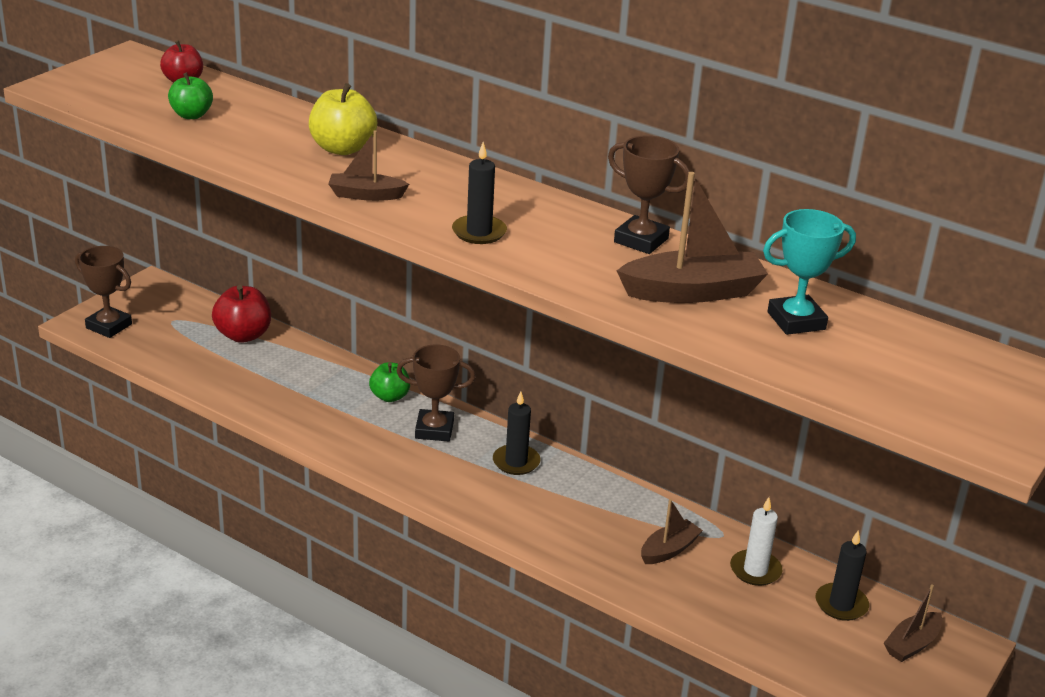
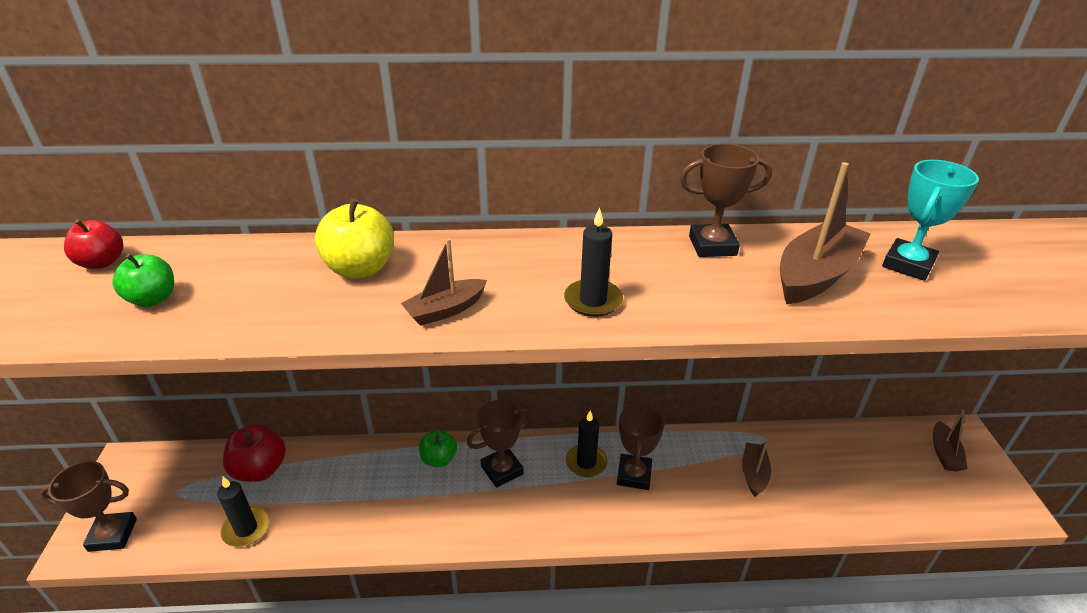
camera: 35 degrees left, 5 degrees up
white candle [730,497,783,586] -> none
black candle [816,530,869,621] -> black candle moved to [217,477,269,547]
none -> brown trophy [617,403,665,490]

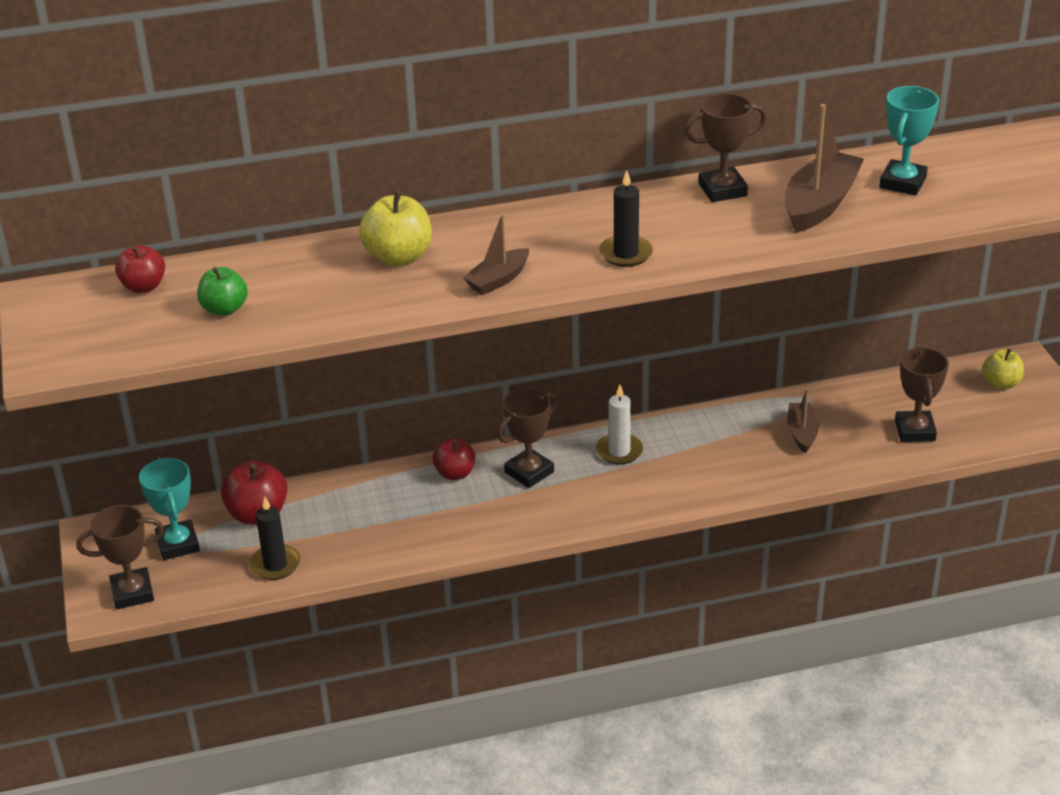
camera: 10 degrees left, 0 degrees up
green apple [419,430,457,467] -> red apple [432,438,475,480]
black candle [566,411,608,477] -> white candle [596,385,643,464]
brown trophy [617,403,665,490] -> brown trophy moved to [895,347,949,442]
brown boat [933,410,967,472] -> yellow apple [982,349,1024,389]
none -> turquoise trophy [139,458,200,560]

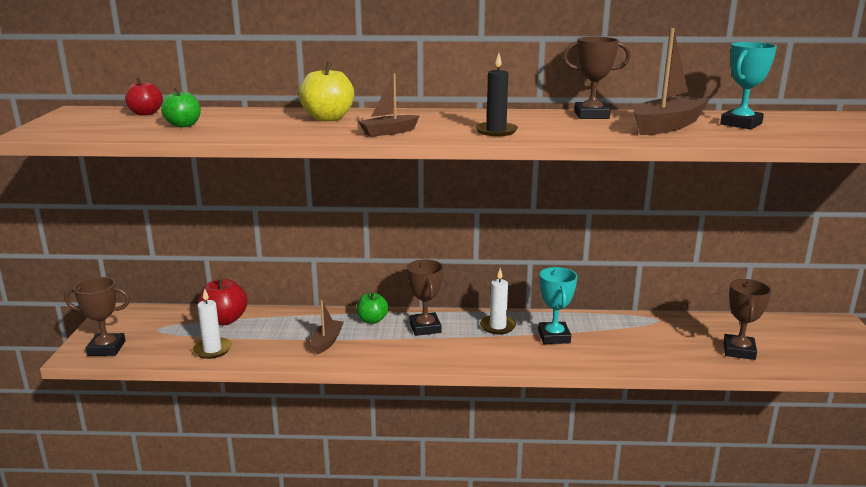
camera: 15 degrees right, 15 degrees down
turquoise trophy [139,458,200,560] -> turquoise trophy moved to [538,267,578,344]
black candle [250,497,300,580] -> white candle [192,288,232,359]
red apple [432,438,475,480] -> green apple [357,292,388,324]
brown trophy [497,388,557,488] -> brown trophy turned 75 degrees counterclockwise [407,259,443,336]
brown boat [787,388,819,453] -> brown boat moved to [311,300,344,355]
yellow apple [982,349,1024,389] -> none

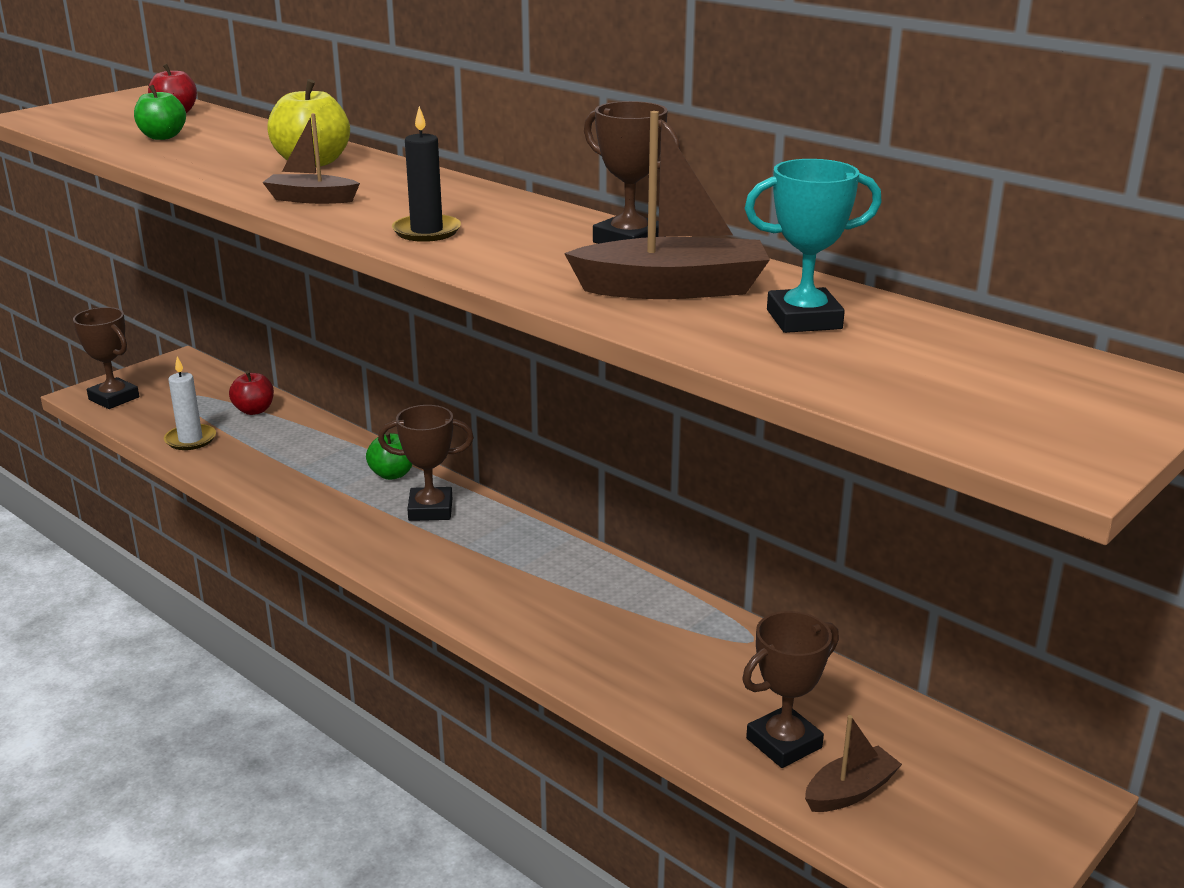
camera: 40 degrees right, 5 degrees up
red apple [198,277,248,325] -> red apple [229,371,274,415], size x0.67
brown boat [311,300,344,355] -> brown boat moved to [805,715,902,812]
brown trophy [407,259,443,336] -> brown trophy turned 60 degrees clockwise [378,405,474,521]
white candle [480,268,516,335] -> none
turquoise trophy [538,267,578,344] -> none

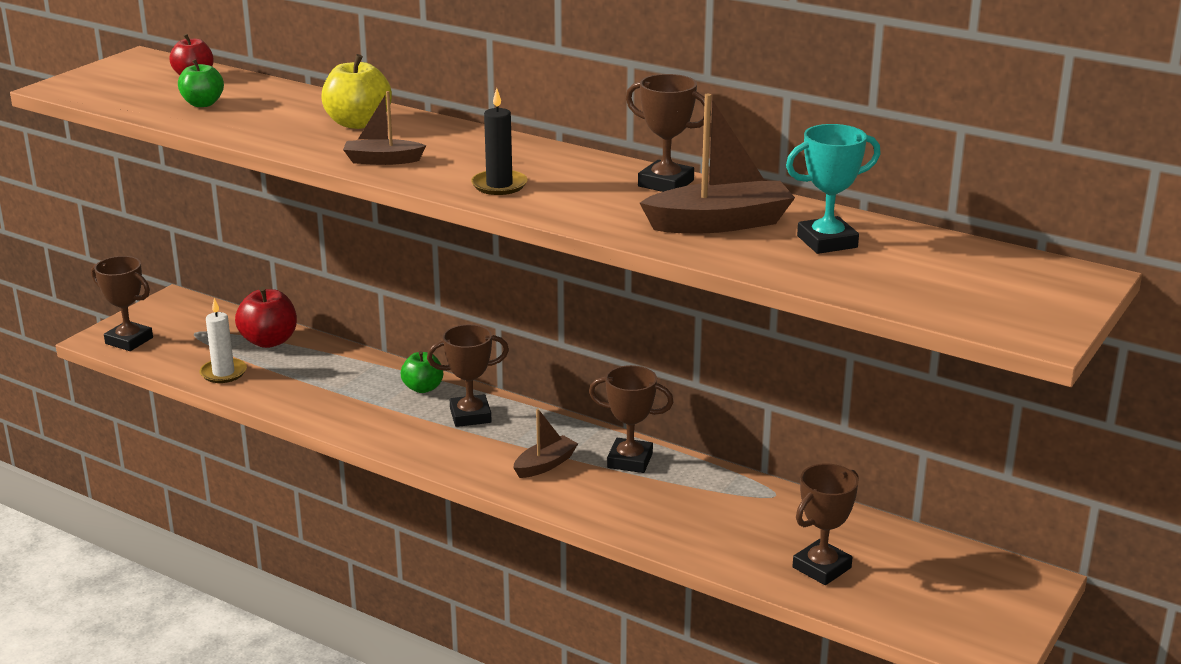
camera: 10 degrees left, 0 degrees up
red apple [229,371,274,415] -> red apple [235,287,297,348], size x1.50
brown boat [805,715,902,812] -> brown boat moved to [513,409,578,478]
none -> brown trophy [589,365,674,473]

